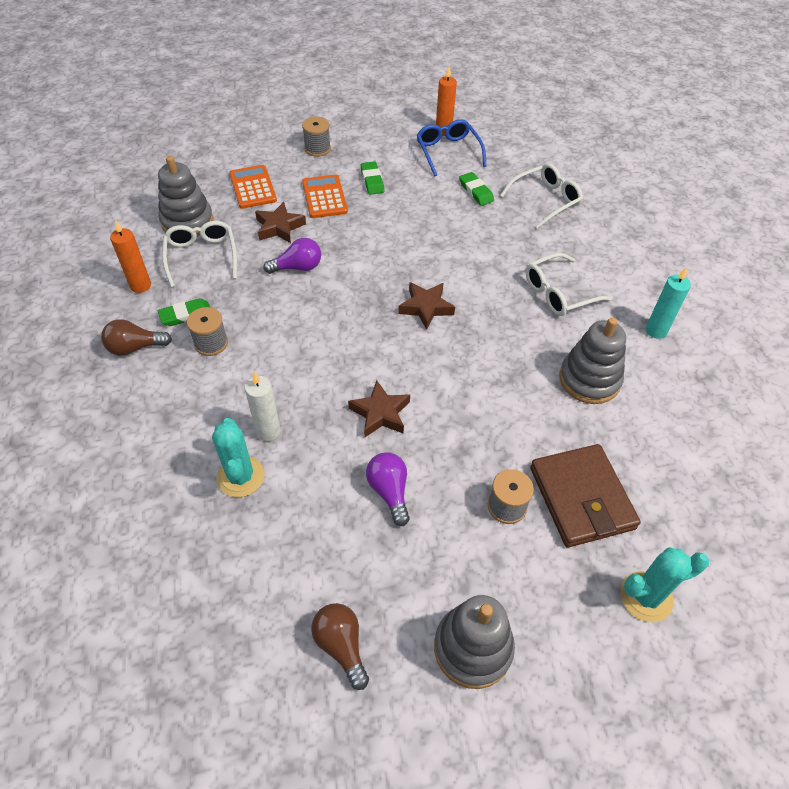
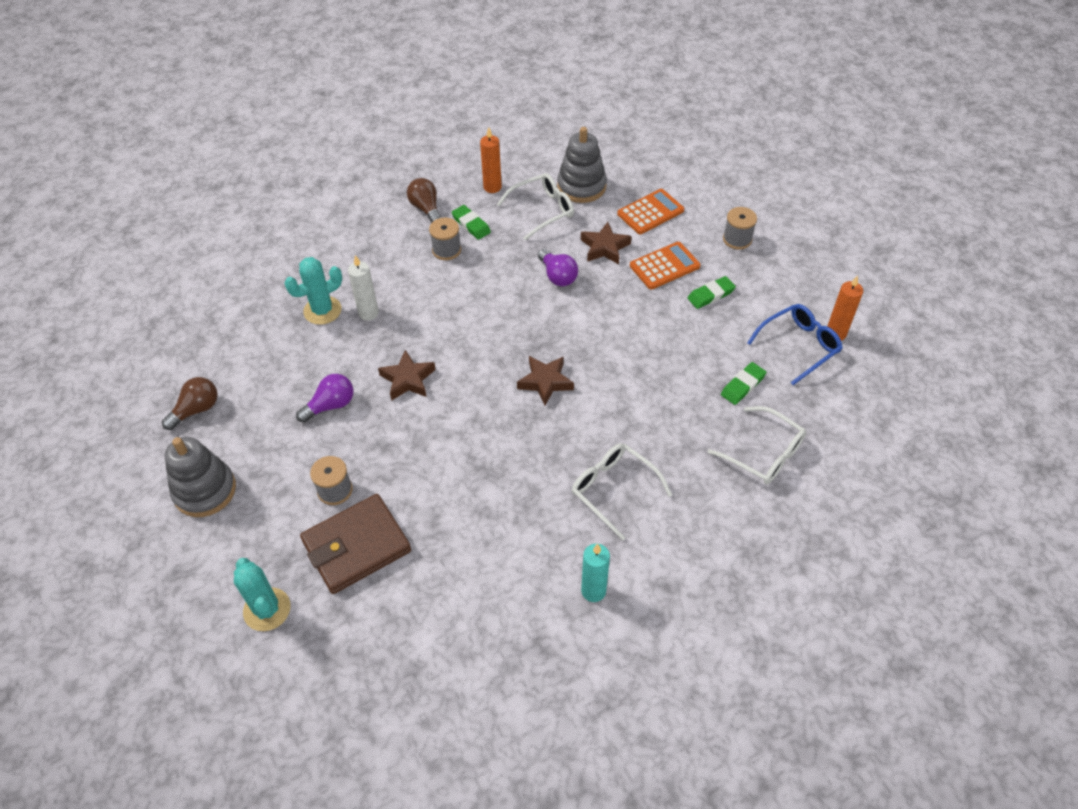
camera: 75 degrees right, 0 degrees up
grey stacking toy [559,317,626,404] -> none

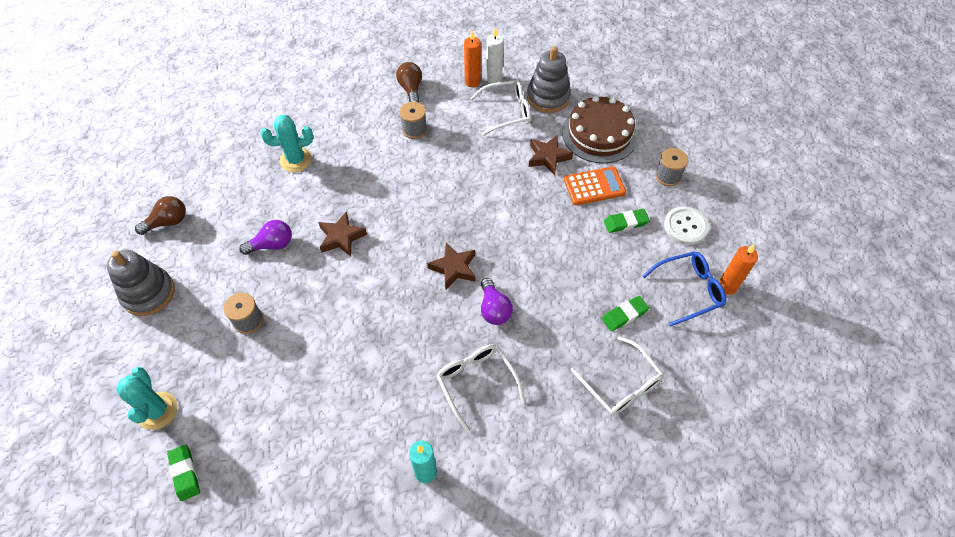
camera: 15 degrees right, 5 degrees up
brown wallet [300,494,411,594] -> none
white candle [348,255,379,321] -> white candle moved to [486,27,504,84]
green eraser [452,205,491,240] -> green eraser moved to [167,444,200,501]
purple light bulb [538,249,578,286] -> purple light bulb moved to [481,278,513,325]
orange calculator [617,189,684,234] -> brown cake [562,96,638,163]
none -> white button [664,206,709,245]

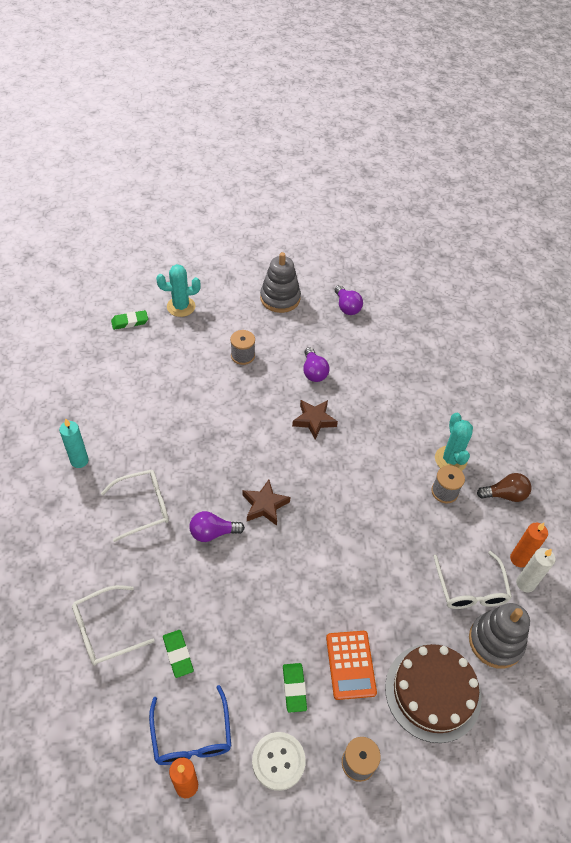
camera: 95 degrees right, 5 degrees down
brown light bulb [135,196,186,235] -> purple light bulb [335,285,363,315]
turquoise cactus [260,115,313,172] -> turquoise cactus moved to [435,413,473,471]
brown star [529,135,573,175] -> none

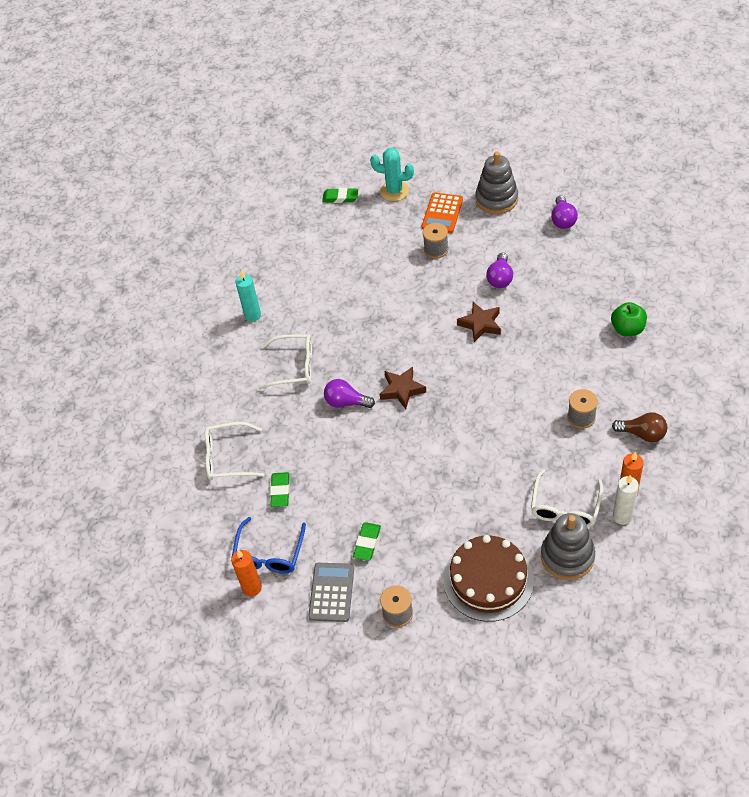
camera: 30 degrees right, 0 degrees up
white button [252,732,306,791] -> grey calculator [308,563,354,622]
orange calculator [326,631,377,700] -> orange calculator moved to [422,192,463,233]
turquoise cactus [435,413,473,471] -> none
none -> green apple [611,302,647,336]

